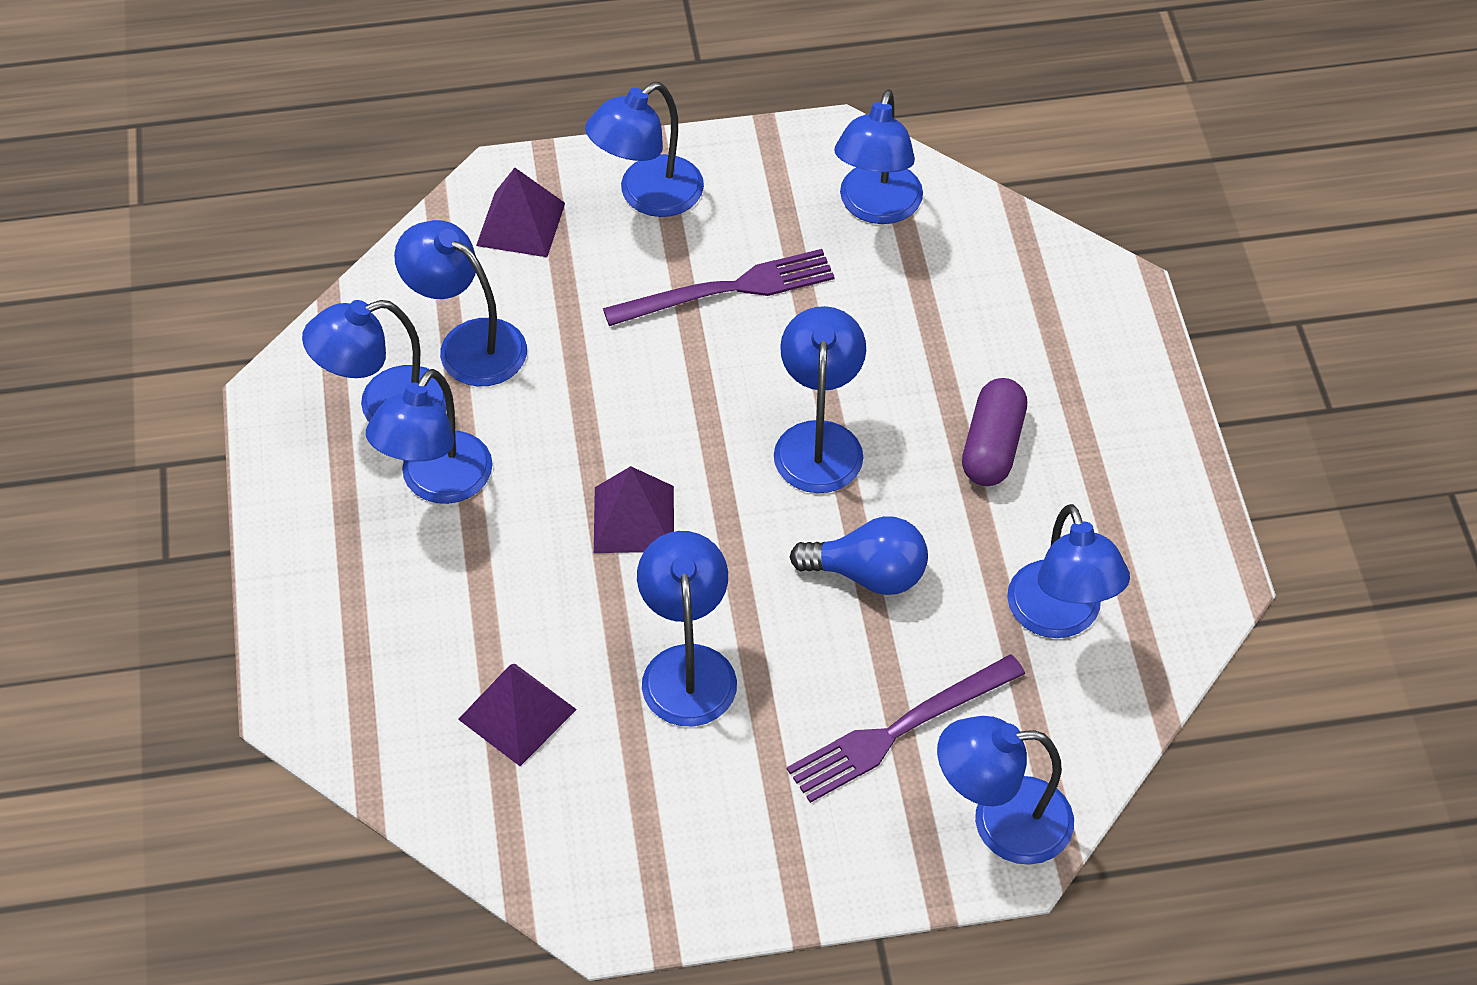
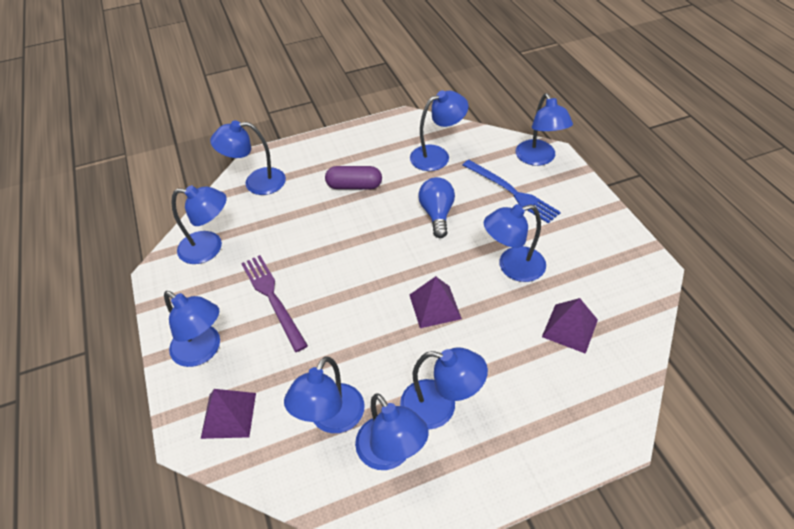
camera: 100 degrees left, 5 degrees down
blue lamp [774,306,866,493] -> blue lamp moved to [210,120,286,195]
purple fork [787,654,1025,803] -> blue fork [463,160,561,223]

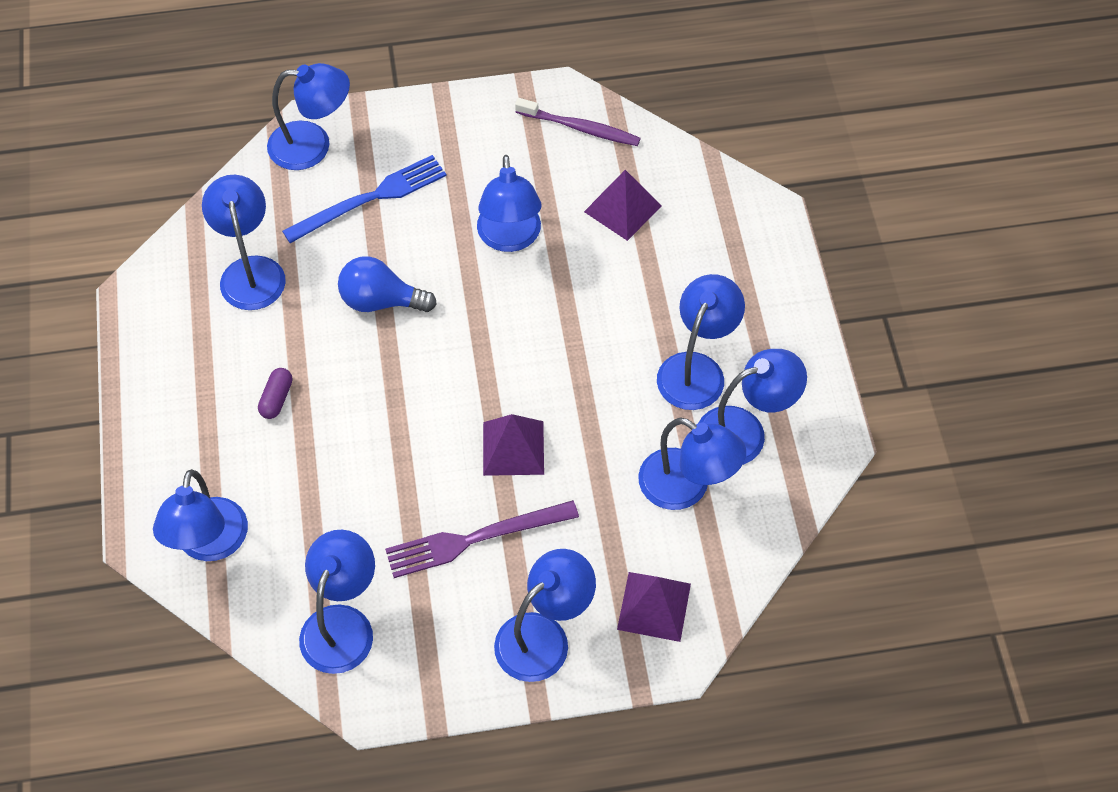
camera: 80 degrees left, 10 degrees up
purple capsule [325,166,382,189] -> purple capsule [258,368,292,419], size x0.60
purple pyramid [410,276,462,328] -> purple pyramid moved to [483,414,544,476]
none -> purple toothbrush [515,98,641,146]

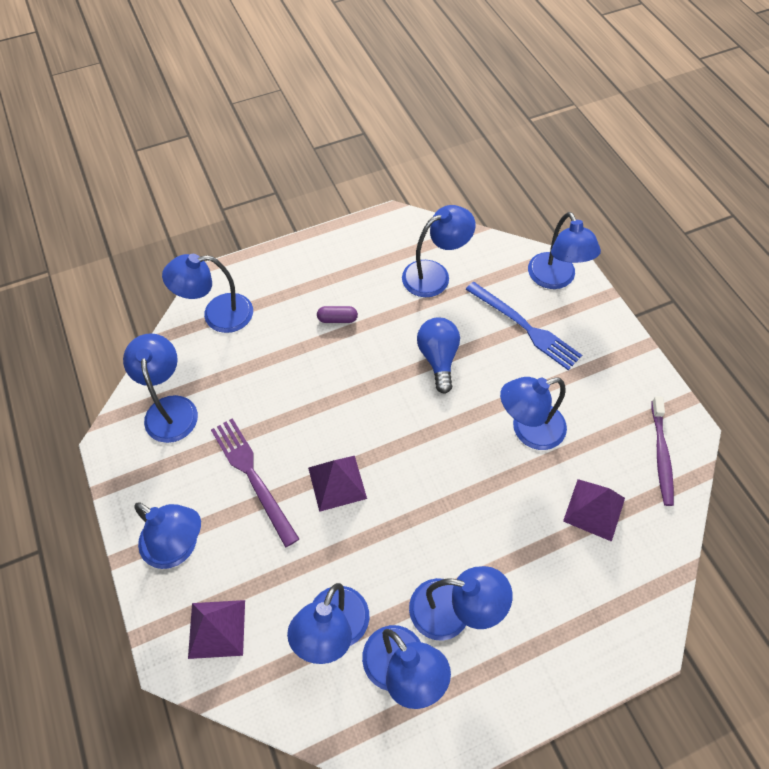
camera: 75 degrees right, 0 degrees up
blue lamp [299,530,375,674] -> blue lamp turned 105 degrees counterclockwise [123,333,198,443]

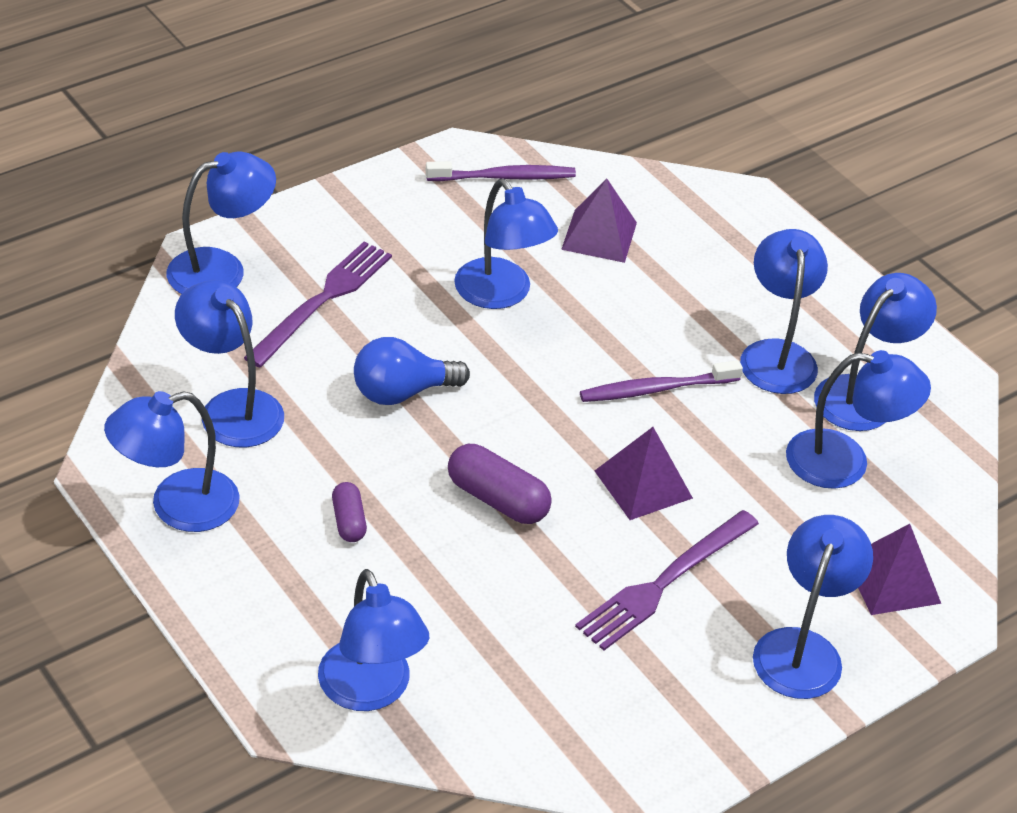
camera: 105 degrees left, 15 degrees down
blue lamp [123,333,198,443] -> blue lamp moved to [104,391,240,532]
blue fork [465,282,582,370] -> purple fork [244,241,392,367]
none -> purple capsule [448,444,552,524]
none -> purple toothbrush [580,360,743,402]

